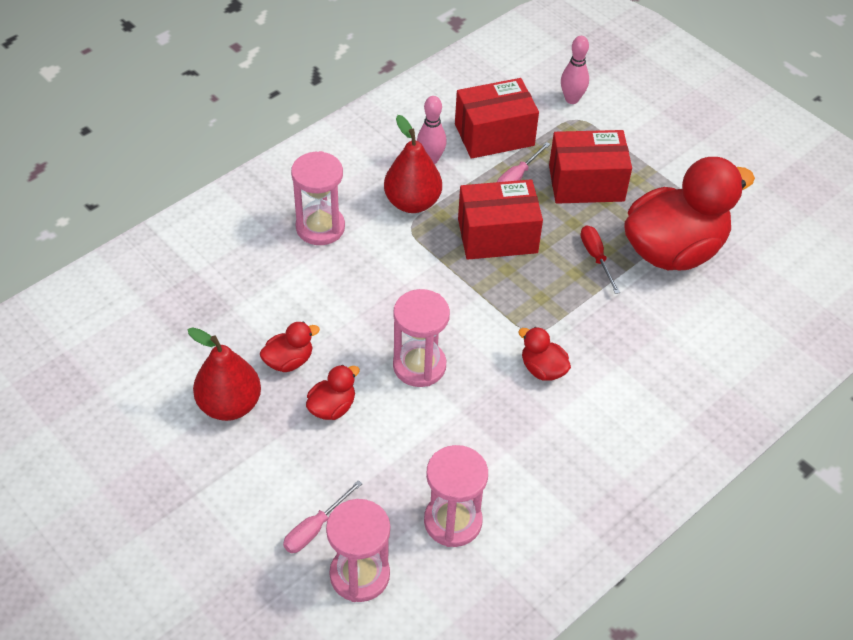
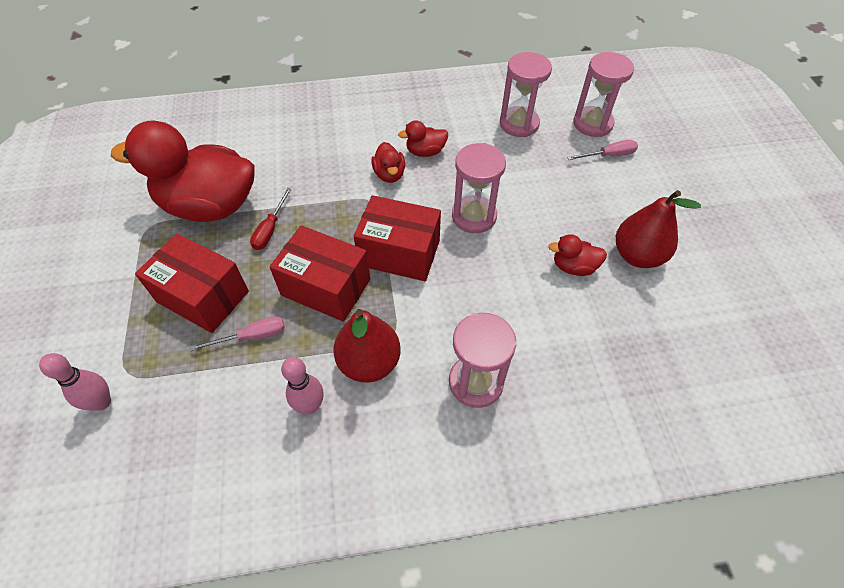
camera: 145 degrees left, 5 degrees up
red duck [306,365,360,420] -> red duck moved to [398,120,448,157]
red box [455,78,539,159] -> red box moved to [354,195,441,281]

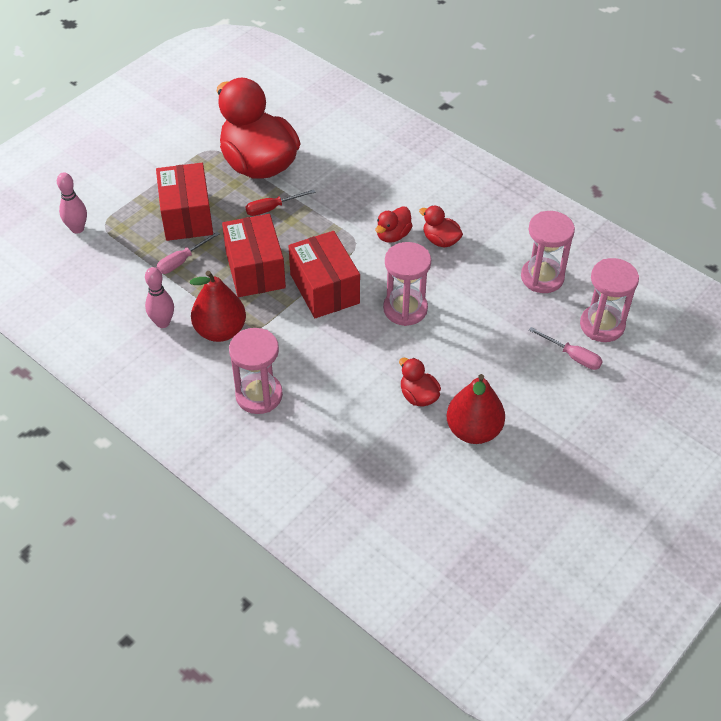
camera: 50 degrees right, 5 degrees down
pink screwdriver [190,316,285,351] -> pink screwdriver turned 105 degrees clockwise [156,231,220,274]

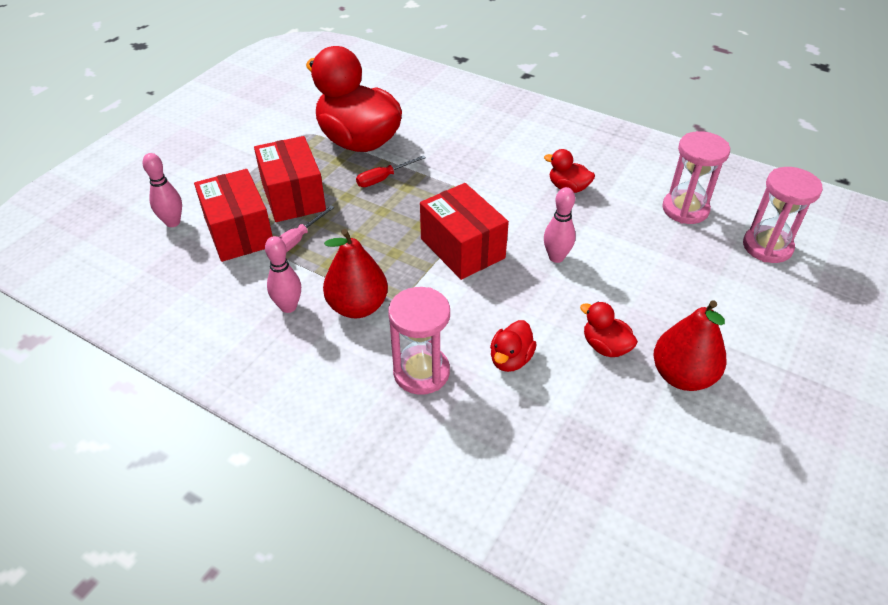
camera: 10 degrees left, 5 degrees down
red box [222,214,286,297] -> red box moved to [194,169,273,262]
red duck [375,206,413,243] -> red duck moved to [490,320,537,372]
pink hourglass [383,242,431,326] -> pink bowling pin [544,187,576,263]
pink screwdriver [529,327,603,370] -> none

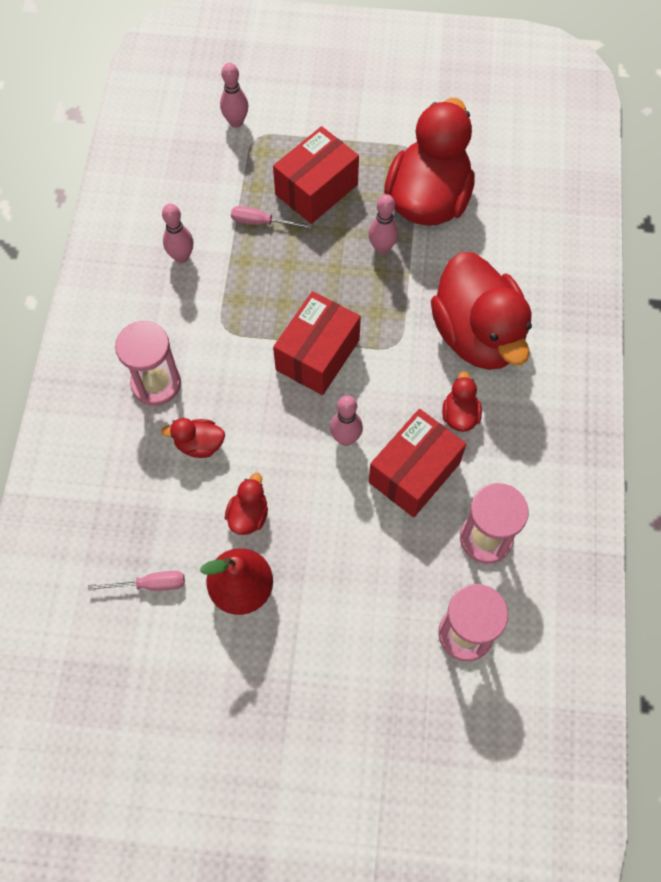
camera: 65 degrees right, 20 degrees up
red box [194,169,273,262] -> red box moved to [369,409,466,517]
red pear [323,229,388,319] -> none
red screwdriver [356,155,426,187] -> pink bowling pin [369,194,399,254]
none -> pink screwdriver [88,571,185,591]
none -> red duck [431,252,532,370]

